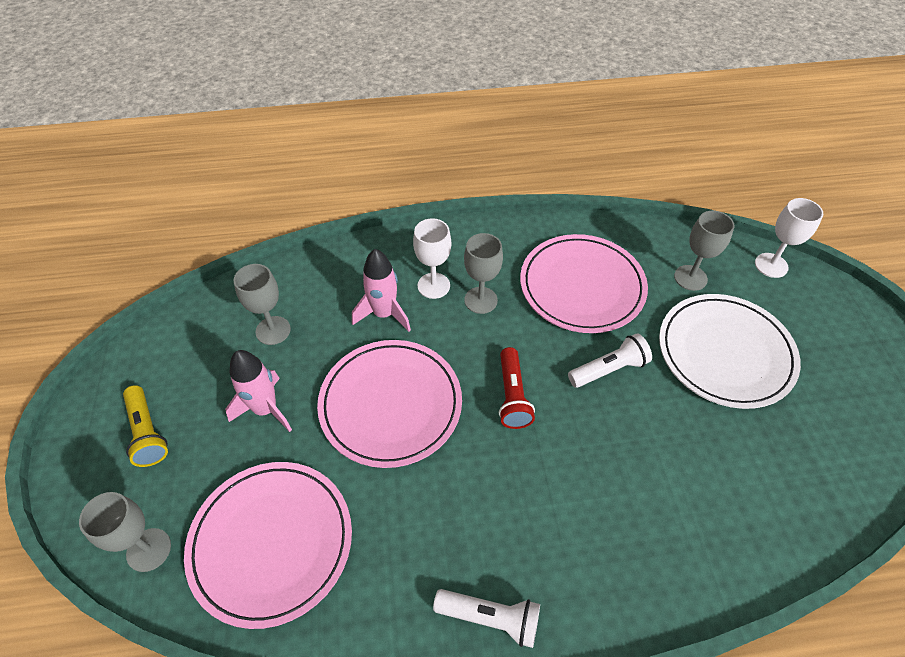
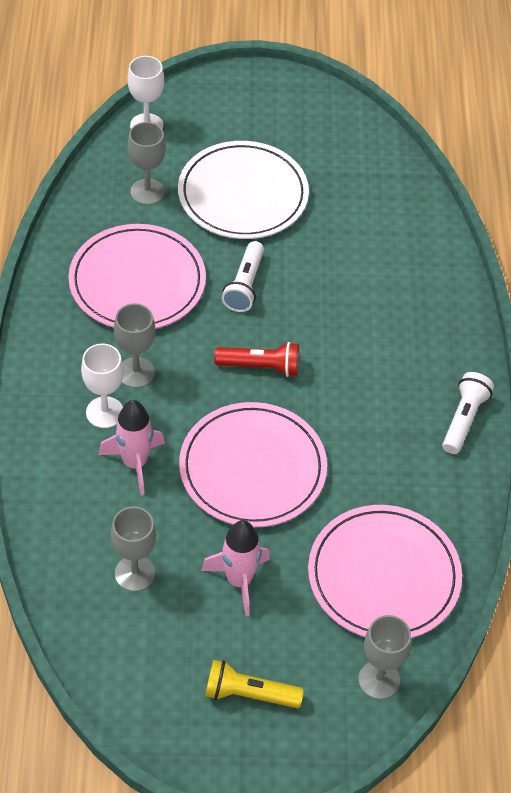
camera: 85 degrees left, 0 degrees up
yellow flashlight [123,385,168,467] -> yellow flashlight turned 150 degrees counterclockwise [205,660,304,708]
white flashlight [568,333,652,388] -> white flashlight turned 150 degrees counterclockwise [222,241,264,312]

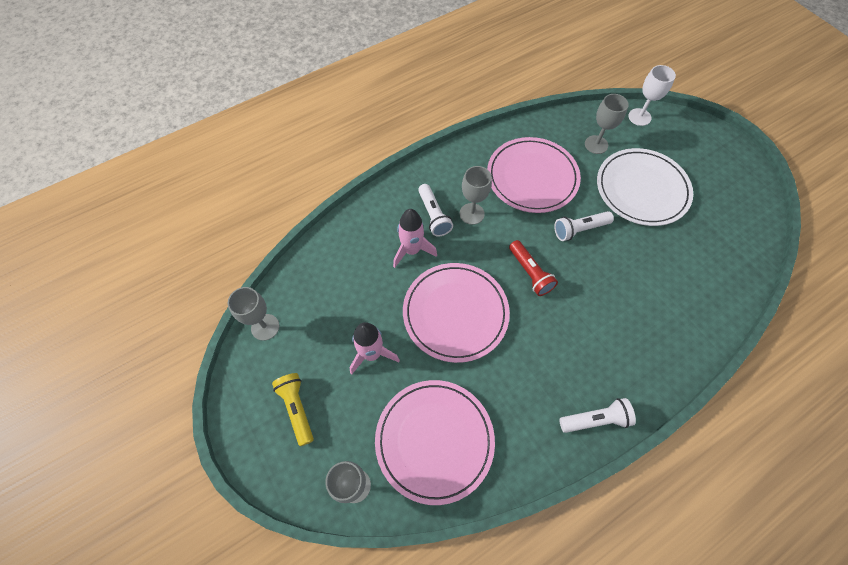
camera: 60 degrees right, 10 degrees up
white goblet [81,343,124,428] -> white flashlight [418,184,453,237]
grey goblet [111,506,156,592] -> grey goblet moved to [228,287,279,341]

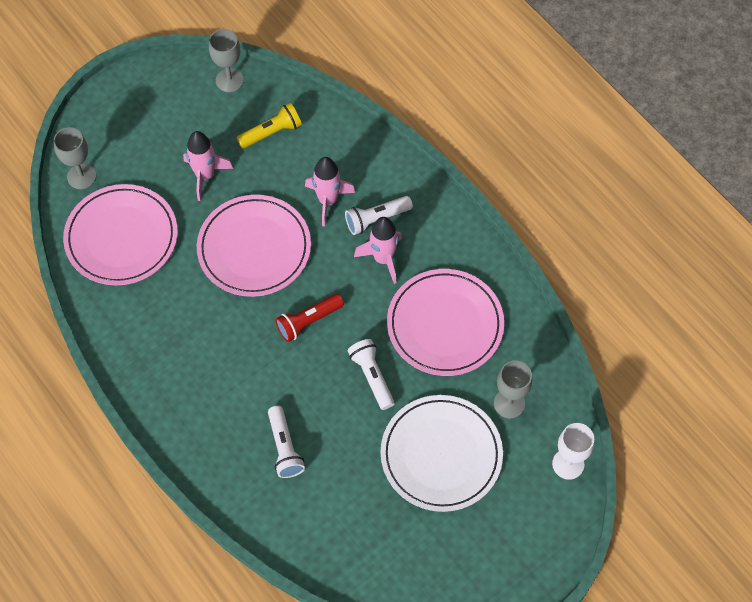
camera: 85 degrees right, 0 degrees up
yellow flashlight [272,373,314,446] -> yellow flashlight moved to [236,103,302,149]
grey goblet [460,166,492,225] -> pink rocket [354,217,402,284]
white flashlight [559,398,636,433] -> white flashlight moved to [268,406,305,478]

